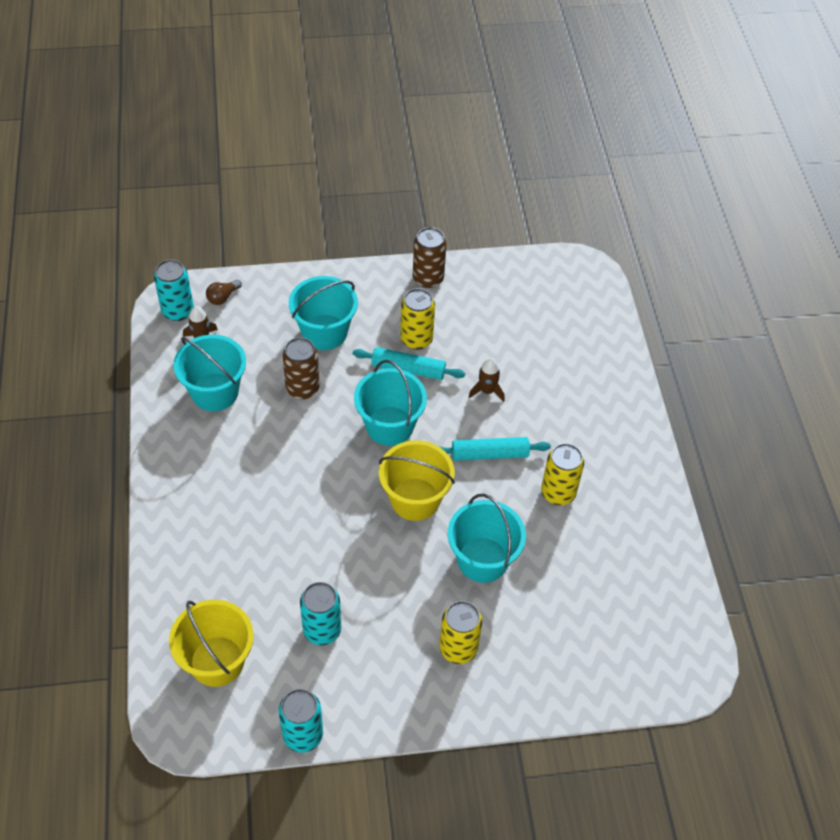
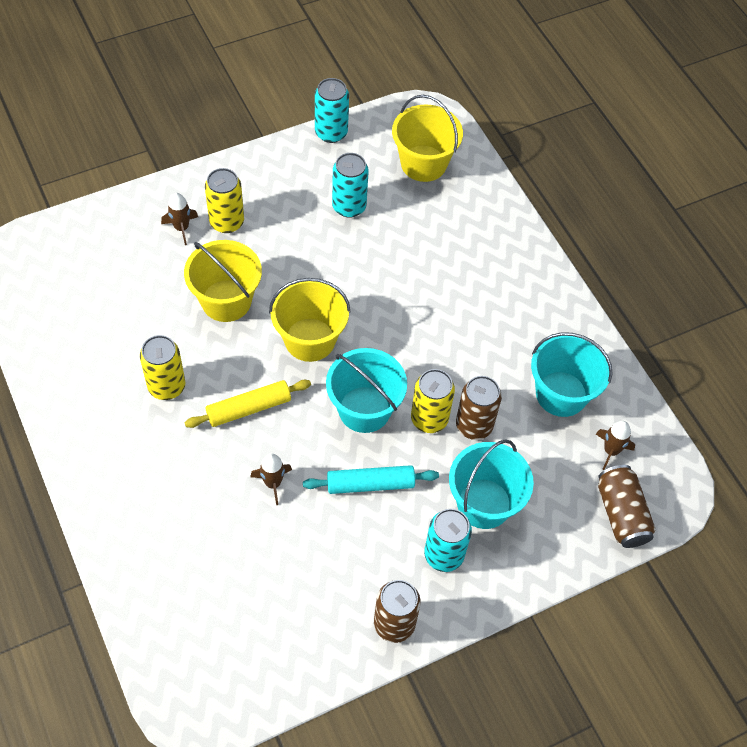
camera: 160 degrees right, 5 degrees up
turquoise can [154,259,194,321] -> turquoise can moved to [424,509,472,572]
brown light bulb [206,280,242,305] -> brown can [598,465,656,548]
yellow can [400,288,435,350] -> yellow can moved to [411,369,455,433]
turquoise rolling pin [438,437,551,461] -> yellow rolling pin [185,380,311,428]
turquoise bucket [448,494,526,583] -> yellow bucket [184,240,262,322]
none -> brown rocket [161,193,198,245]

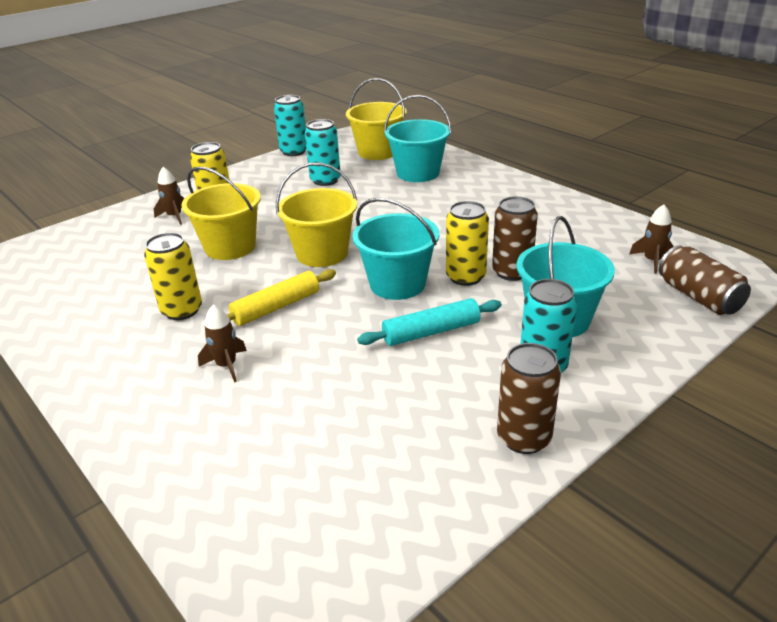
camera: 10 degrees left, 25 degrees down
brown rocket [250,453,292,505] -> brown rocket moved to [198,304,247,382]
turquoise bucket [531,332,613,417] -> turquoise bucket moved to [384,95,451,182]

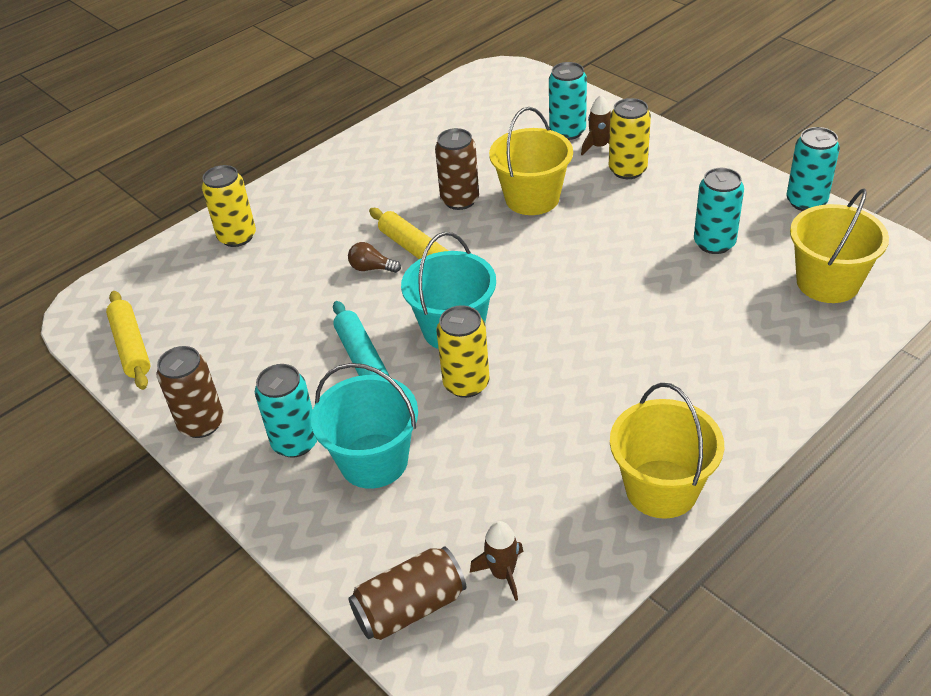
camera: 90 degrees right, 10 degrees up
yellow can [144,232,202,320] -> yellow can moved to [202,165,256,247]
brown rocket [198,304,247,382] -> none
yellow bucket [276,162,357,267] -> yellow bucket moved to [610,383,724,519]
turquoise bucket [384,95,451,182] -> none
brown can [492,196,538,281] -> brown can moved to [435,128,479,210]
none -> yellow rolling pin [106,291,151,390]
none -> brown light bulb [348,242,401,273]
none -> turquoise can [549,62,587,140]

